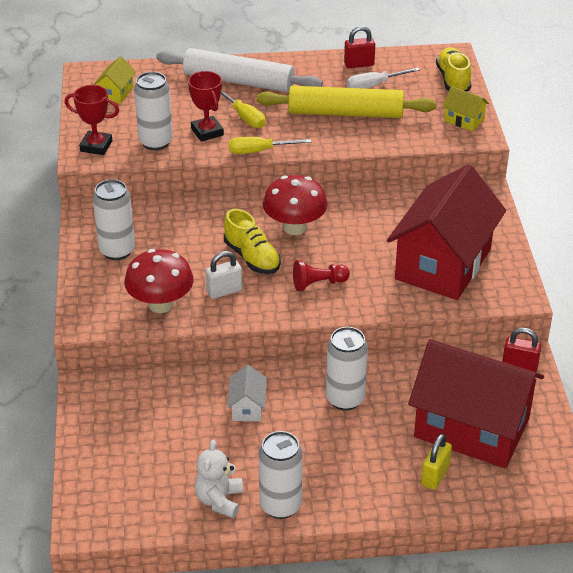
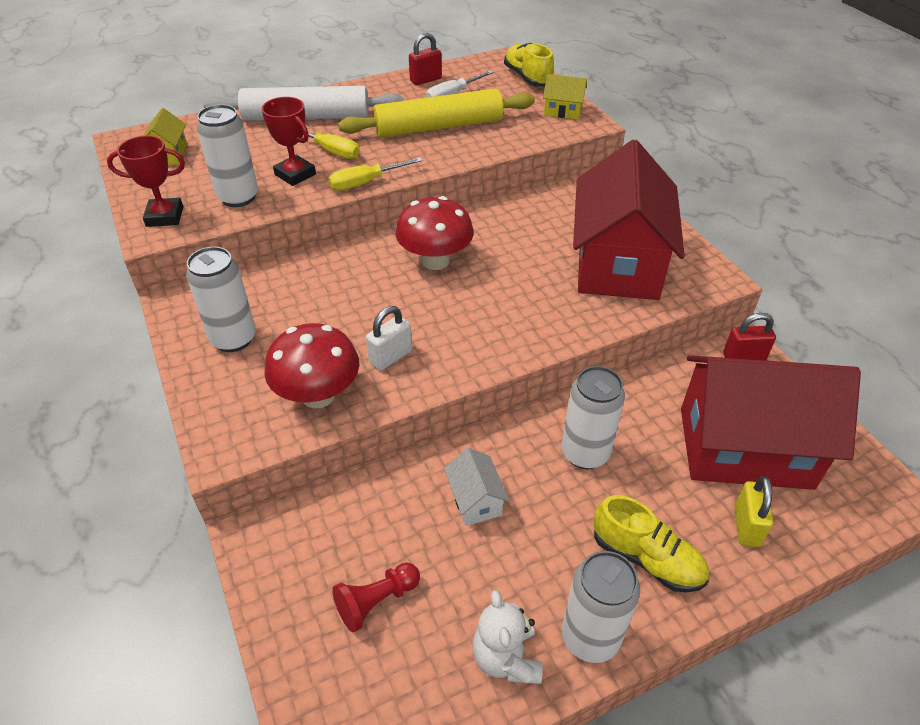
camera: 20 degrees left, 5 degrees up
yellow shoe [224,209,281,274] -> yellow shoe moved to [593,495,709,593]
red pawn [293,260,350,291] -> red pawn moved to [332,563,420,632]

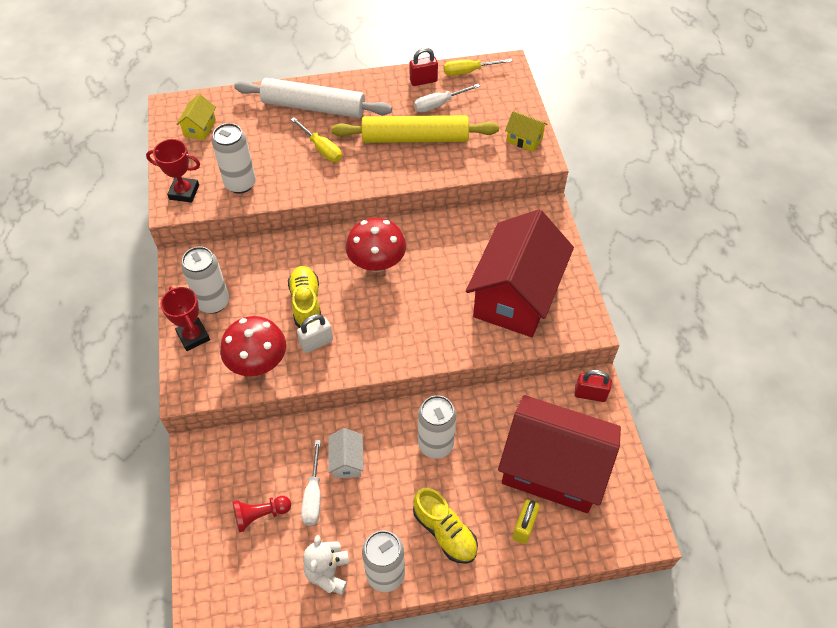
camera: 15 degrees right, 10 degrees up
red trophy [261,97,316,186] -> red trophy moved to [160,286,210,351]
yellow screwdriver [328,157,423,191] -> yellow screwdriver moved to [443,59,512,76]
yellow shoe [504,43,554,87] -> yellow shoe moved to [288,266,321,328]
none -> white screwdriver [301,440,321,526]

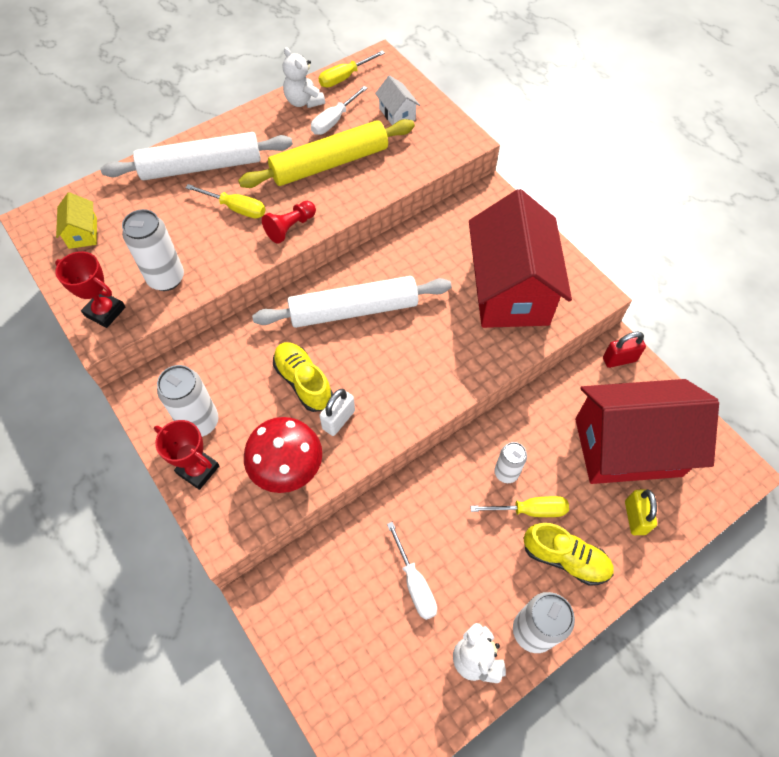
camera: 25 degrees left, 5 degrees up
red trophy [146,139,200,203] -> red trophy turned 45 degrees clockwise [55,251,125,328]
red pawn [233,496,291,533] -> red pawn moved to [262,201,316,244]
white house [328,428,364,478] -> white house moved to [375,75,420,125]
red mushroom [346,218,406,272] -> white rolling pin [252,276,452,328]
red padlock [410,48,438,86] -> white teddy bear [283,47,325,108]
white can [418,395,456,459] -> white can [494,442,527,483], size x0.64
yellow house [505,111,548,152] -> none
none -> yellow screwdriver [470,496,569,517]

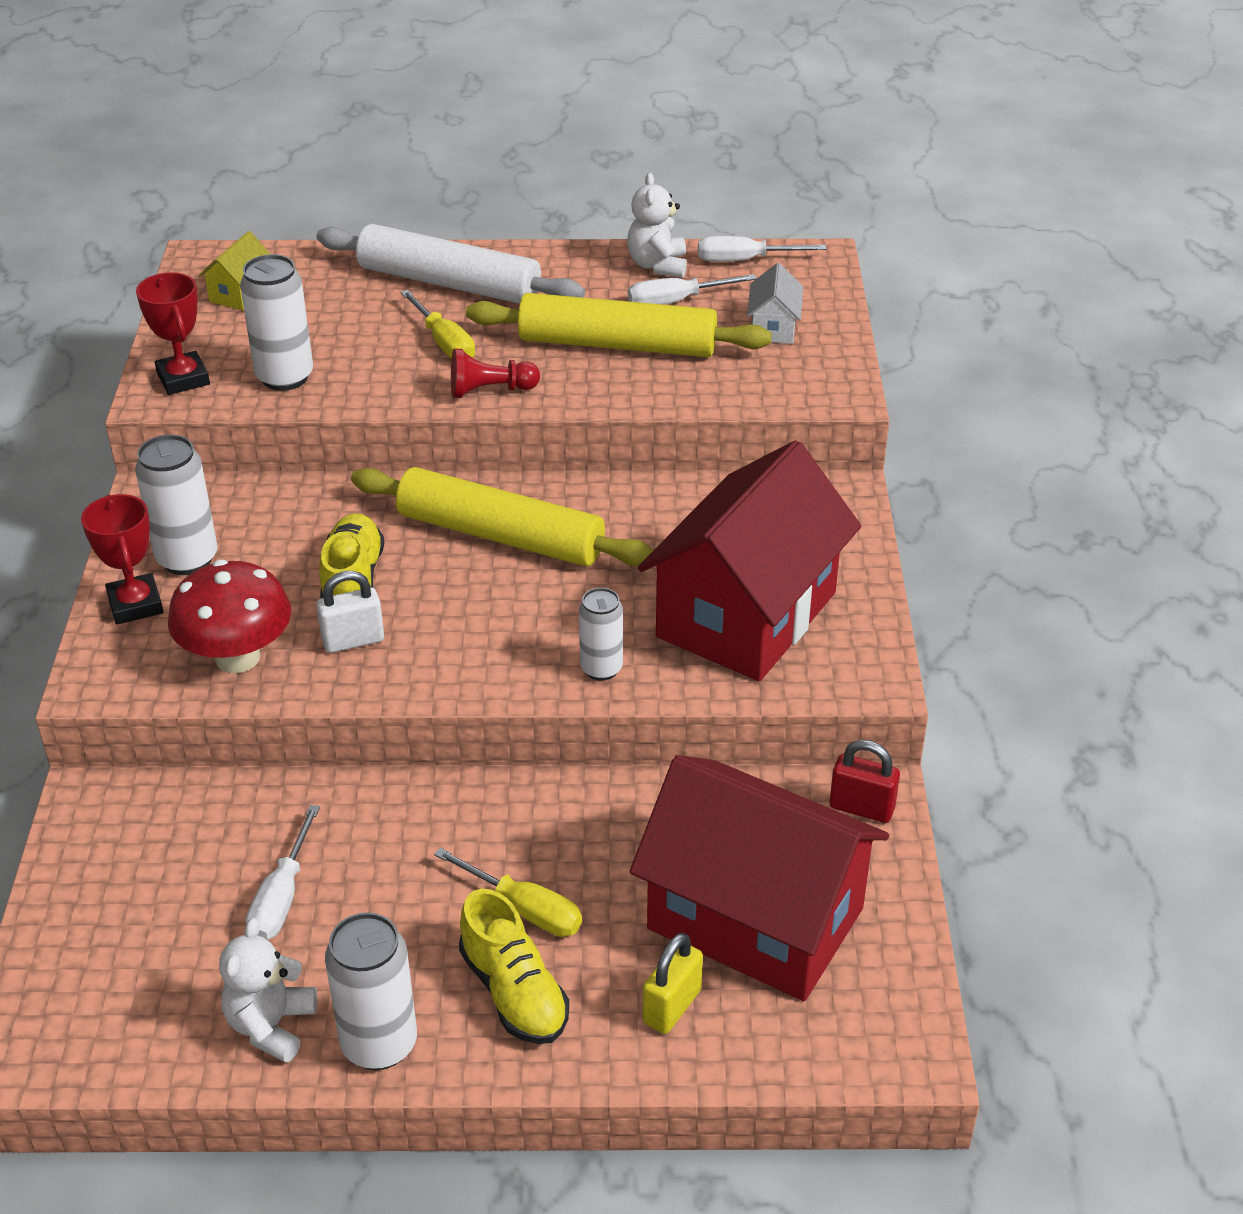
camera: 35 degrees right, 20 degrees down
white rolling pin [252,276,452,328] -> yellow rolling pin [351,467,653,566]
yellow screwdriver [319,50,385,88] -> white screwdriver [698,236,827,262]
white can [494,442,527,483] -> white can moved to [579,588,623,681]

